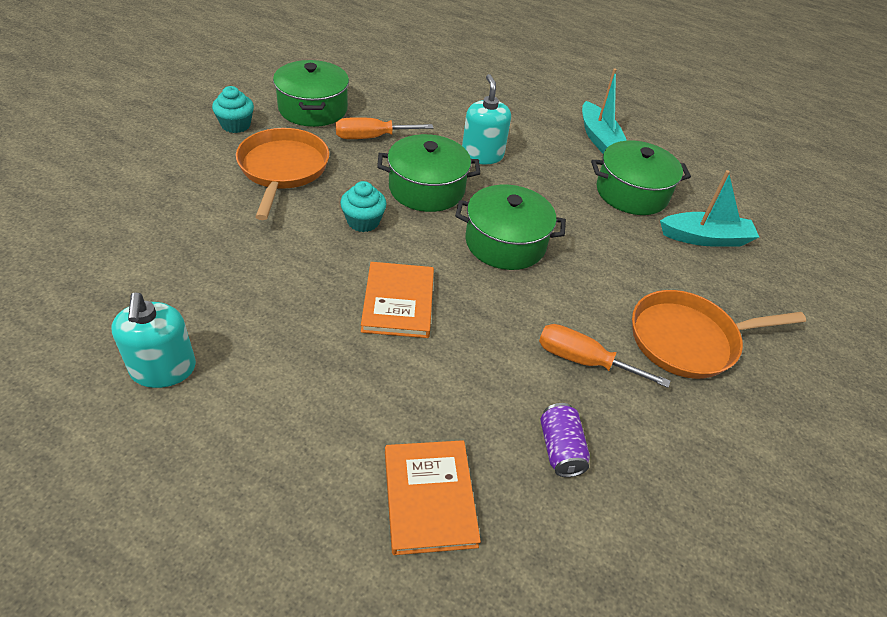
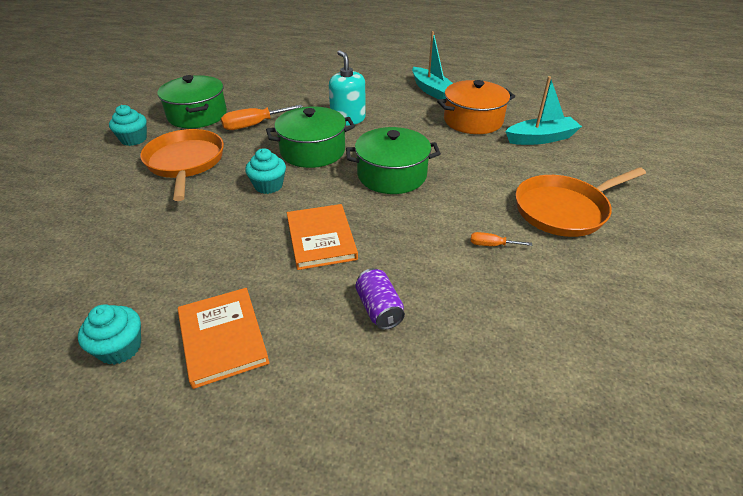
camera: 10 degrees left, 5 degrees down
turquoise soap dispenser [112,293,196,388] -> turquoise cupcake [78,304,141,365]
orange book [385,440,481,555] -> orange book moved to [178,288,269,389]
orange screwdriver [539,324,670,388] -> orange screwdriver [471,232,532,246], size x0.53
purple can [540,403,590,477] -> purple can moved to [355,268,405,330]
green pot [591,141,691,215] -> orange pot [437,80,515,134]

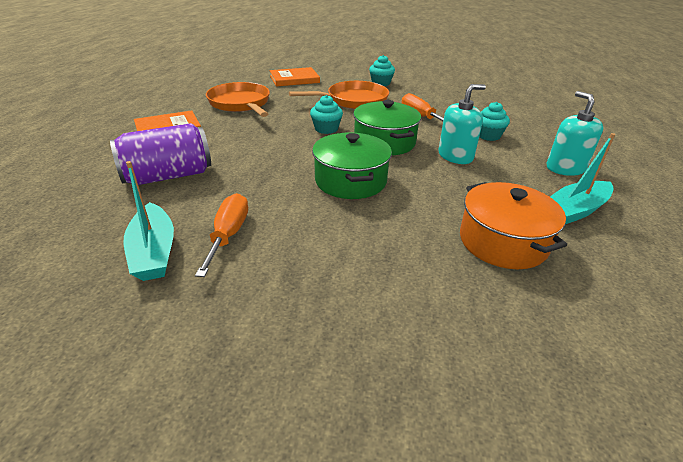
camera: 85 degrees right, 5 degrees down
turquoise cupcake [78,304,141,365] -> turquoise cupcake moved to [479,102,510,141]
green pot [158,75,227,128] -> none
orange book [287,204,358,270] -> orange book moved to [270,67,320,86]
purple can [355,268,405,330] -> purple can [110,123,211,185], size x1.89
orange screwdriver [471,232,532,246] -> orange screwdriver [195,193,248,277], size x1.89
turquoise boat [505,76,582,145] -> turquoise boat moved to [124,161,174,281]
orange pan [515,167,646,237] -> orange pan moved to [206,82,270,117]
none -> turquoise soap dispenser [547,91,603,176]

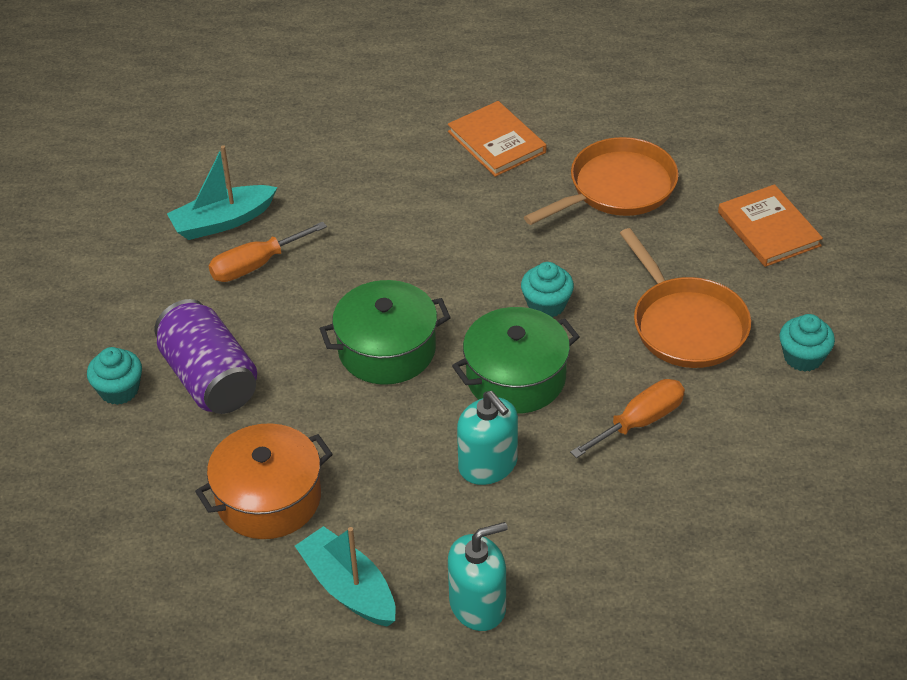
camera: 85 degrees right, 10 degrees up
purple can [110,123,211,185] -> purple can moved to [154,299,257,414]
orange screwdriver [195,193,248,277] -> orange screwdriver turned 150 degrees clockwise [209,222,327,282]
turquoise cupcake [479,102,510,141] -> turquoise cupcake moved to [87,347,142,405]

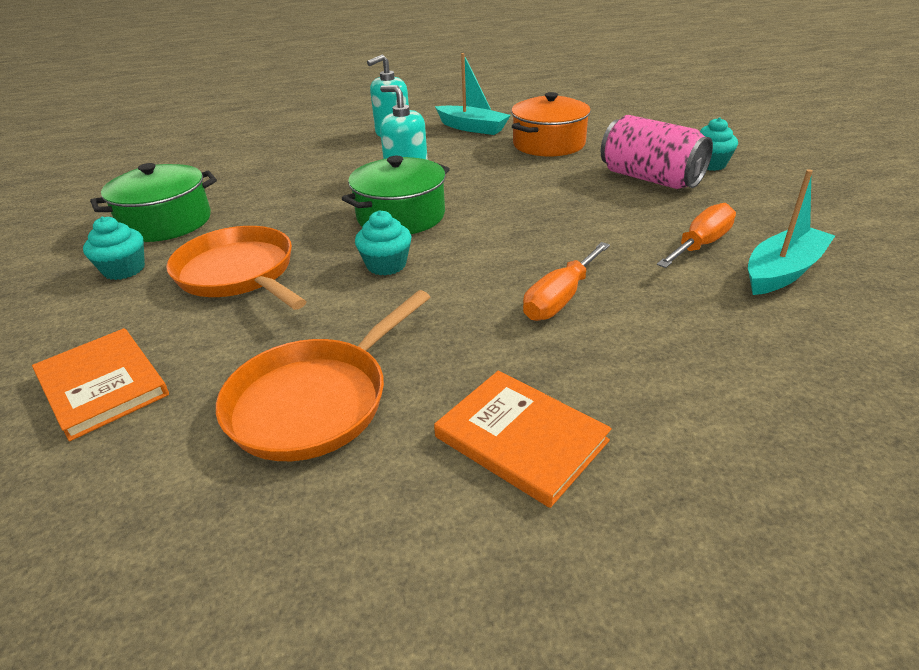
camera: 165 degrees right, 10 degrees down
purple can [154,299,257,414] -> pink can [601,115,713,189]
green pot [320,280,451,385] -> green pot moved to [90,163,217,242]
orange screwdriver [570,379,685,458] -> orange screwdriver moved to [523,242,610,321]

